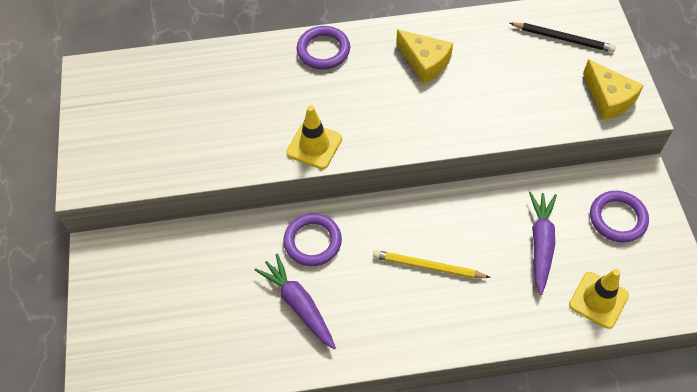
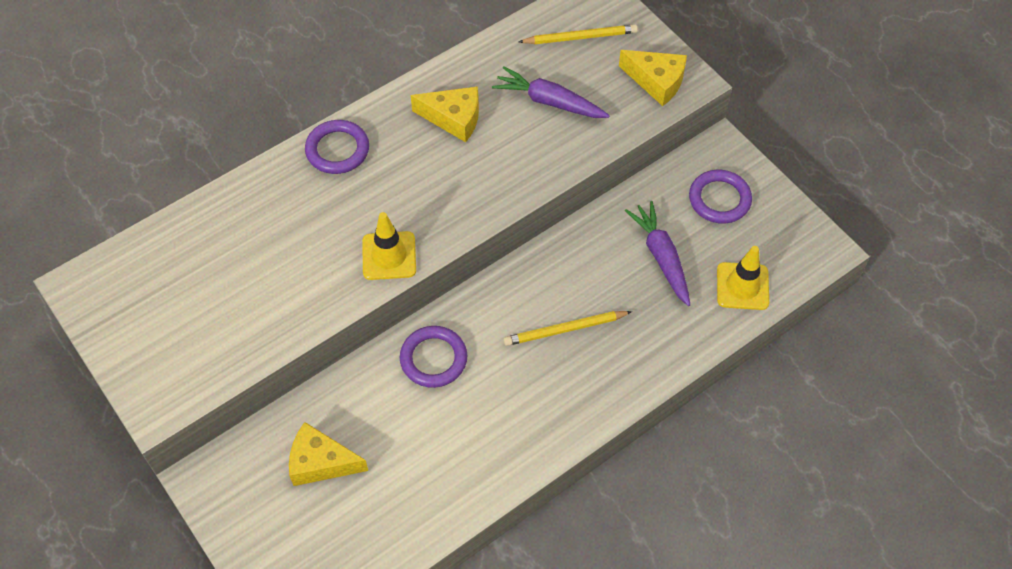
camera: 30 degrees left, 0 degrees up
purple carrot [255,254,336,349] -> purple carrot moved to [492,66,610,118]
black pencil [510,22,616,52] -> yellow pencil [518,24,638,44]
none -> yellow cheese [289,422,368,486]

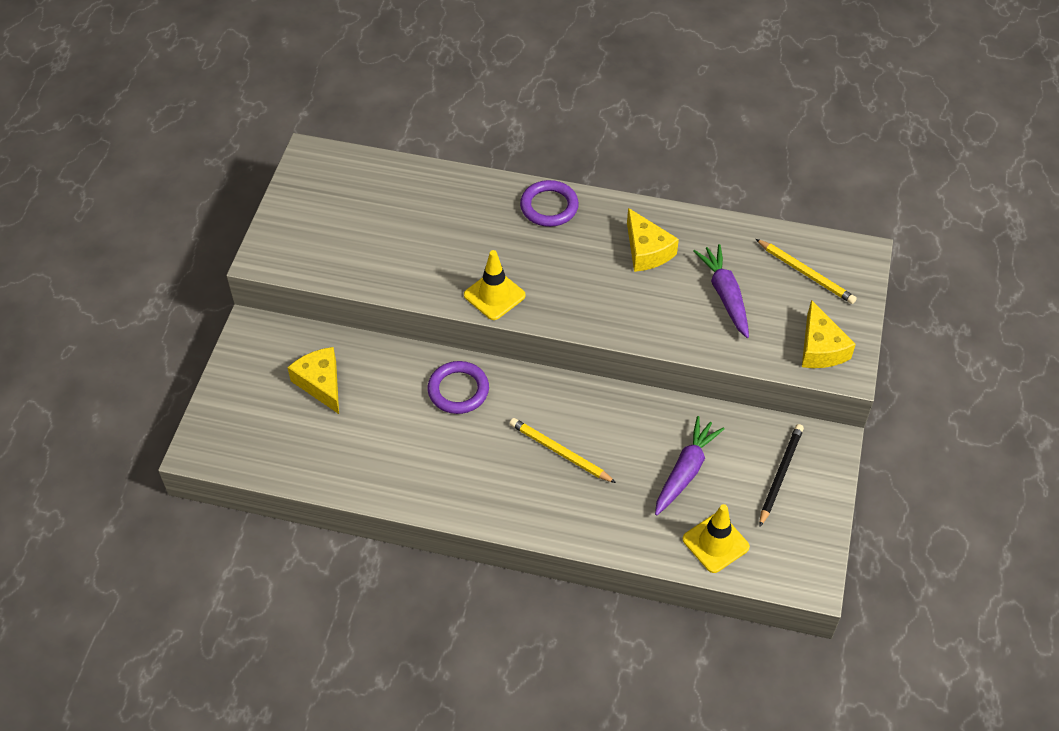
camera: 50 degrees right, 5 degrees down
purple ring [689,170,752,224] -> black pencil [759,424,804,527]

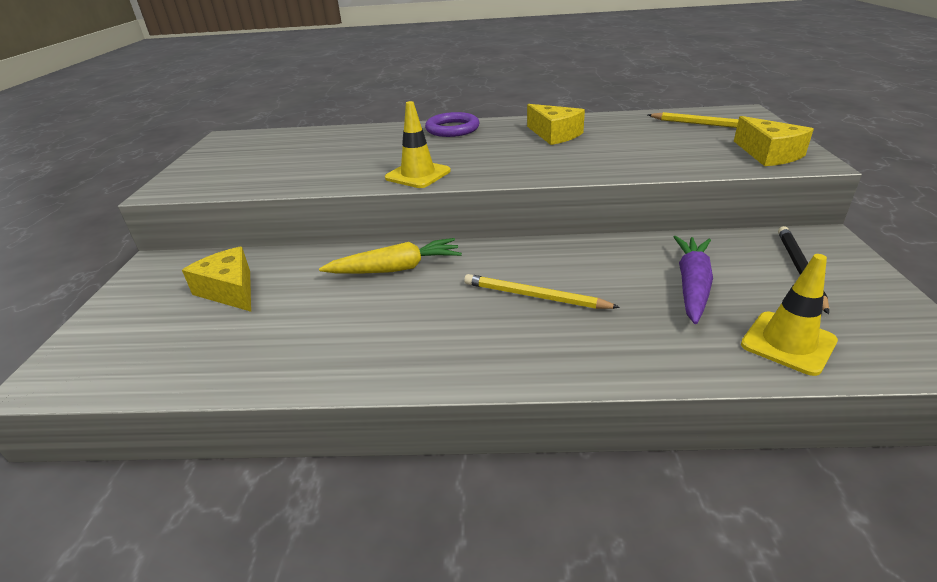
camera: 10 degrees left, 20 degrees down
purple ring [428,361,489,414] -> yellow carrot [319,238,462,274]
purple carrot [693,244,749,338] -> none

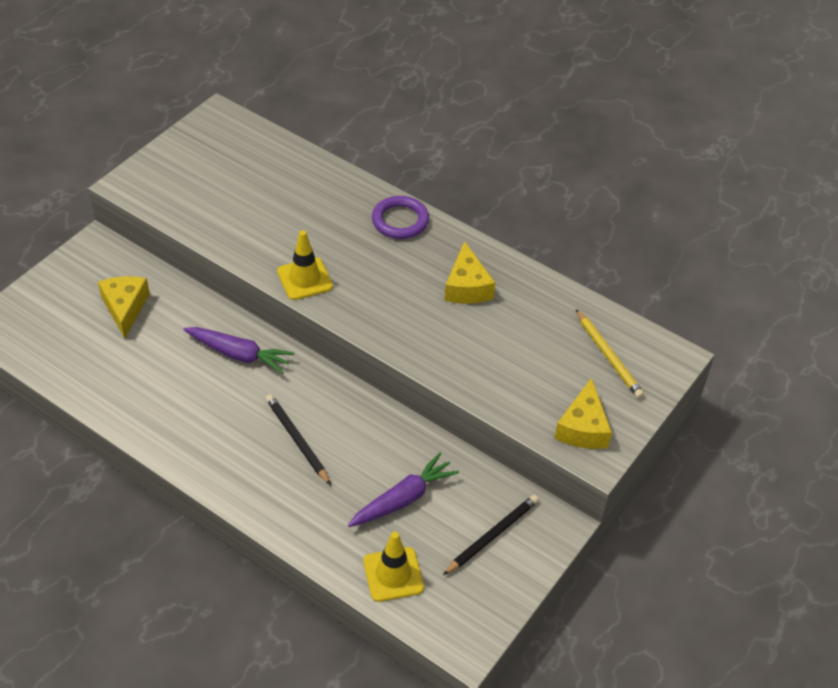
camera: 30 degrees right, 15 degrees up
yellow carrot [319,238,462,274] -> purple carrot [183,327,295,374]
yellow pencil [464,274,620,309] -> black pencil [266,394,331,485]

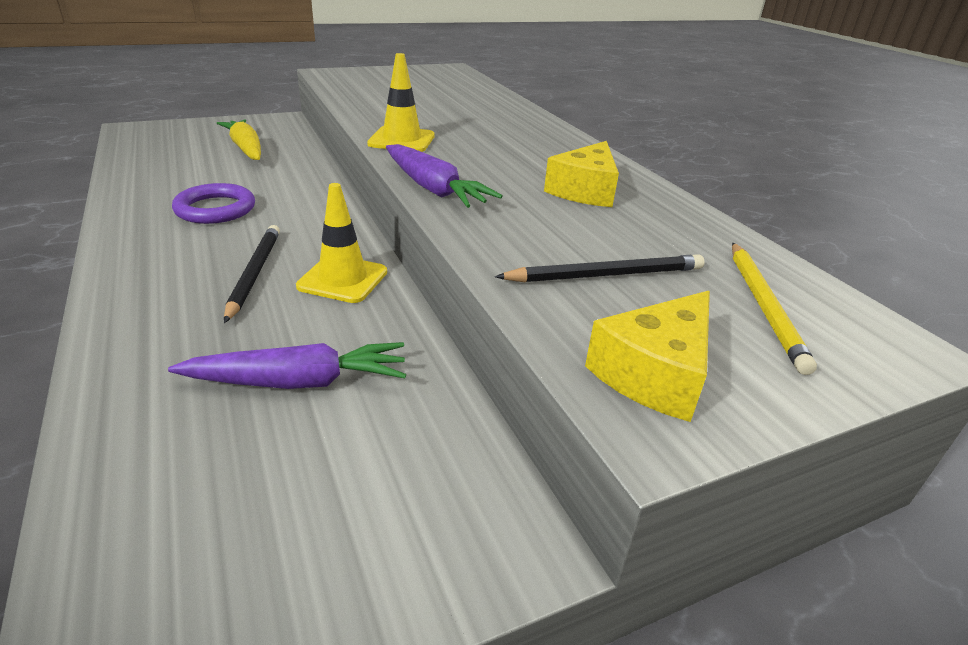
camera: 30 degrees right, 15 degrees down
yellow cheese [98,276,150,338] -> yellow carrot [217,119,261,160]
purple carrot [183,327,295,374] -> purple carrot moved to [386,144,503,208]
yellow traffic cone [363,532,424,602] -> yellow traffic cone moved to [296,183,387,303]
purple ring [372,196,429,239] -> purple ring moved to [172,183,255,224]
black pencil [443,495,539,575] -> black pencil moved to [495,254,705,282]

